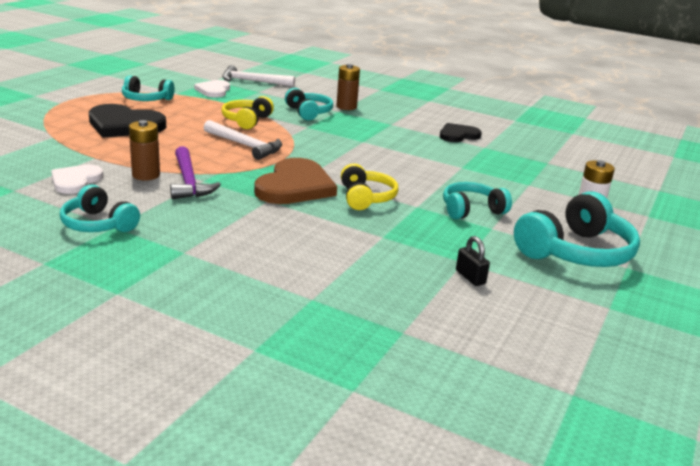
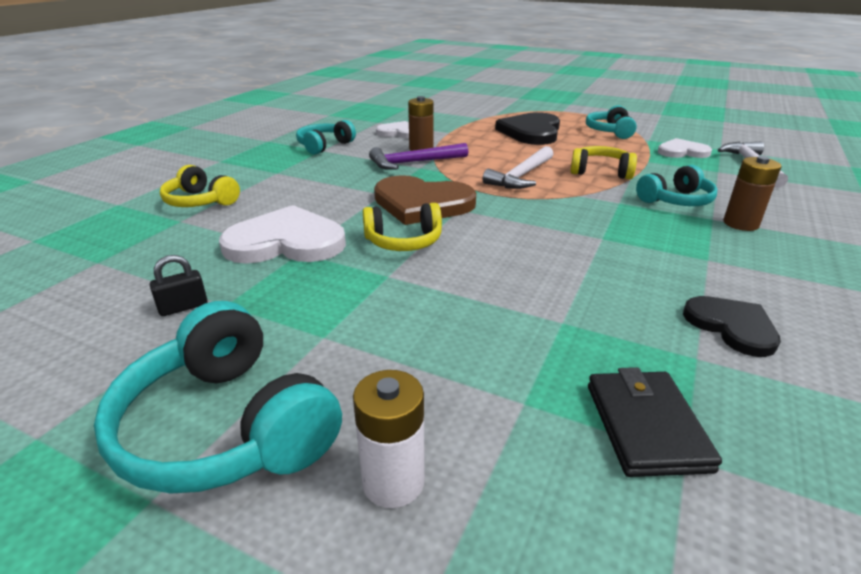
camera: 90 degrees right, 5 degrees up
turquoise headphones [443,182,512,219] -> none
none -> yellow headphones [160,165,240,207]
none -> white heart [219,205,346,264]
none -> black wallet [588,367,722,477]

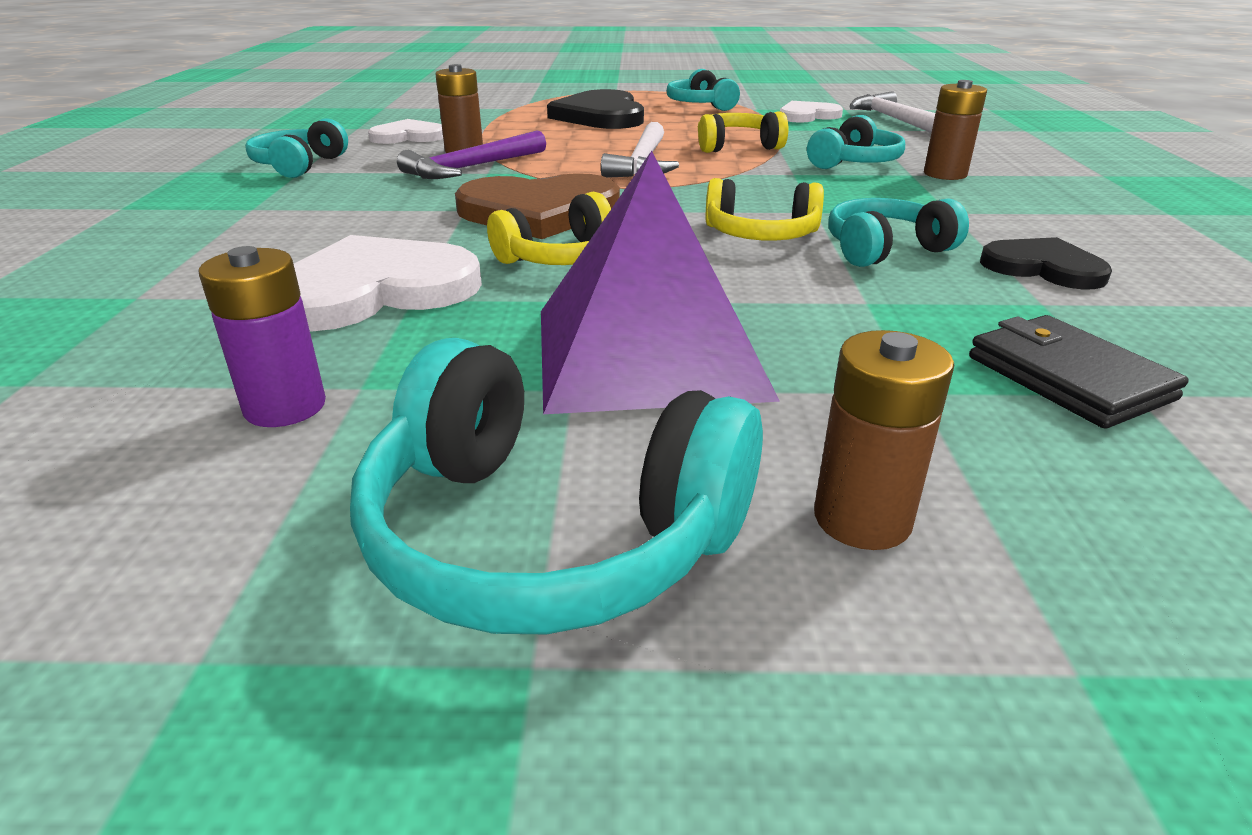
camera: 25 degrees left, 0 degrees up
black padlock [150,255,208,316] -> purple battery [198,246,326,427]
yellow headphones [160,165,240,207] -> yellow headphones moved to [706,178,824,241]
white battery [353,370,425,508] -> brown battery [814,330,954,550]
none -> purple pyramid [541,151,780,414]
none -> turquoise headphones [828,198,969,267]

